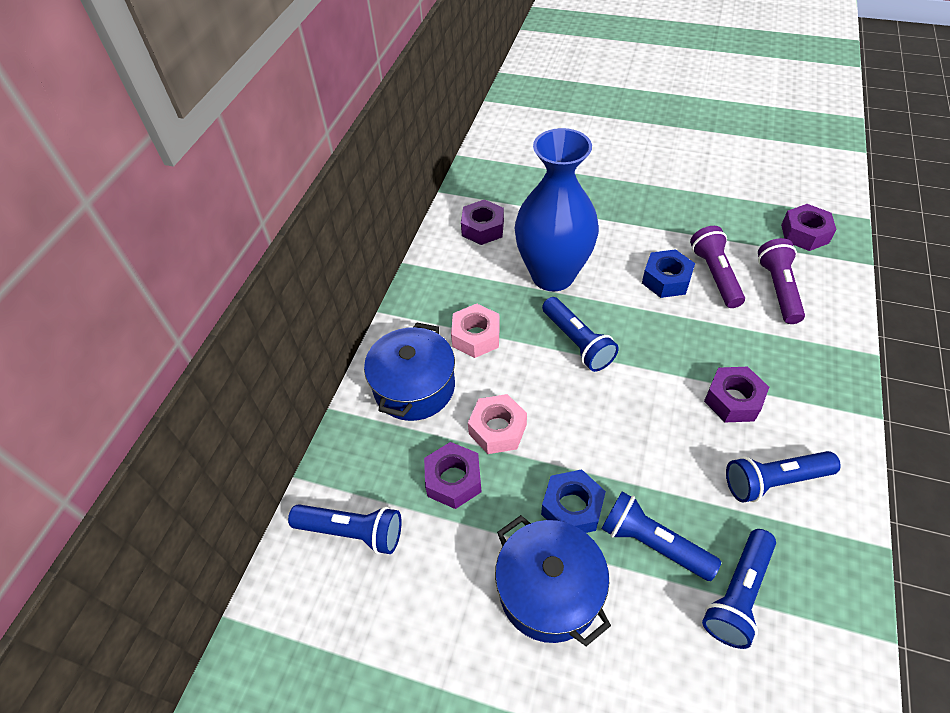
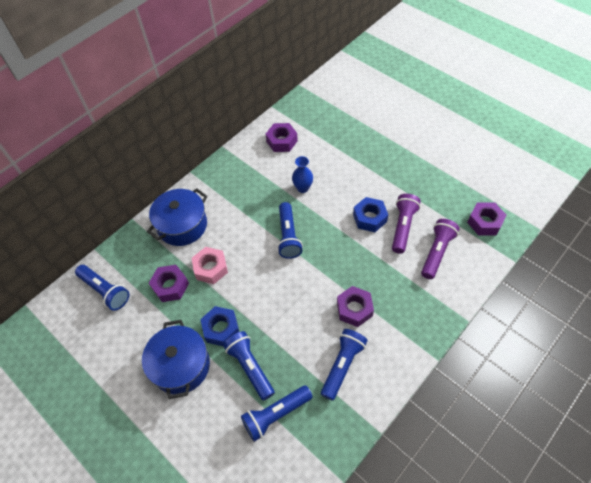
camera: 25 degrees right, 5 degrees up
pink nut [451,304,500,358] -> none
blue vase [515,128,599,291] -> blue vase [292,156,313,193], size x0.40
blue flashlight [726,451,841,503] -> blue flashlight turned 105 degrees clockwise [321,329,367,401]

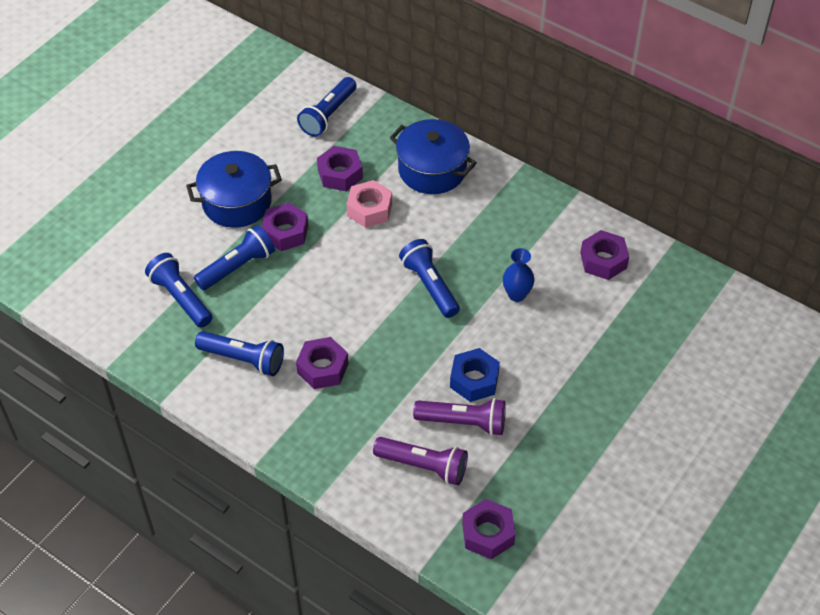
camera: 80 degrees right, 5 degrees down
blue nut [200,306,239,346] -> purple nut [261,202,308,251]
blue flashlight [277,202,303,259] -> blue flashlight turned 75 degrees clockwise [399,239,460,318]

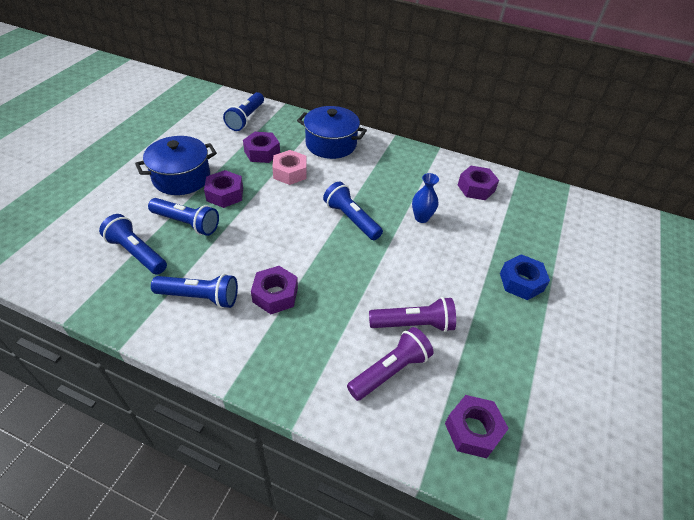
camera: 15 degrees left, 5 degrees down
blue flashlight [194,225,275,291] -> blue flashlight turned 75 degrees clockwise [148,198,219,236]
purple flashlight [373,437,468,485] -> purple flashlight turned 45 degrees counterclockwise [347,327,434,401]
blue nut [450,348,500,402] -> blue nut moved to [500,254,550,300]

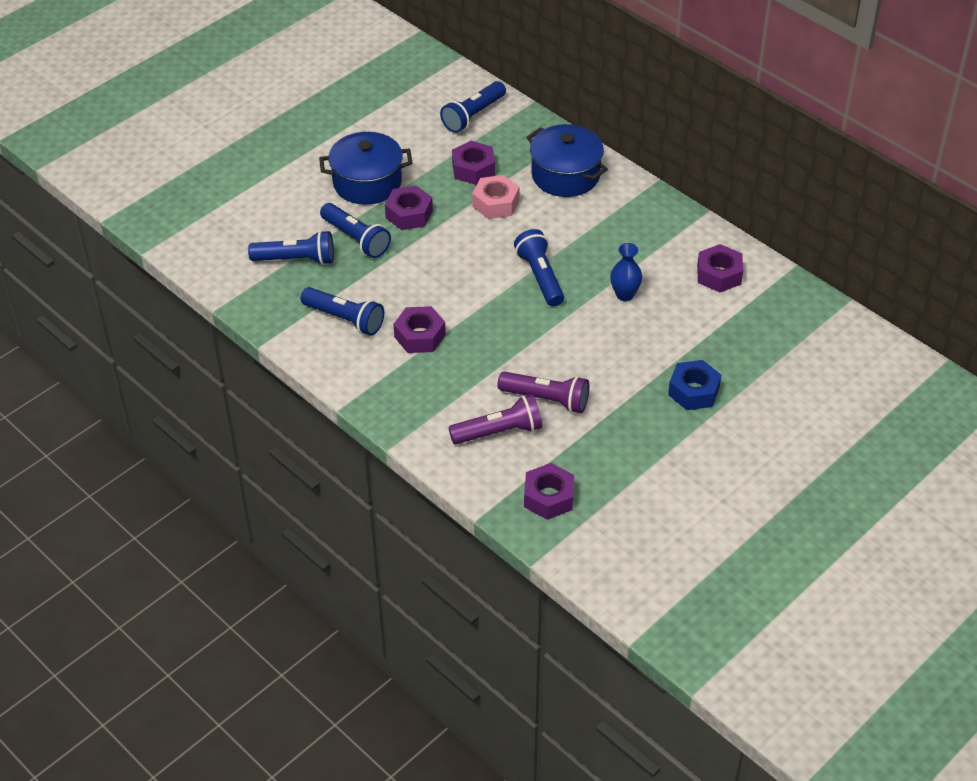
camera: 25 degrees right, 0 degrees up
blue flashlight [99,214,167,274] -> blue flashlight turned 120 degrees clockwise [248,230,334,265]

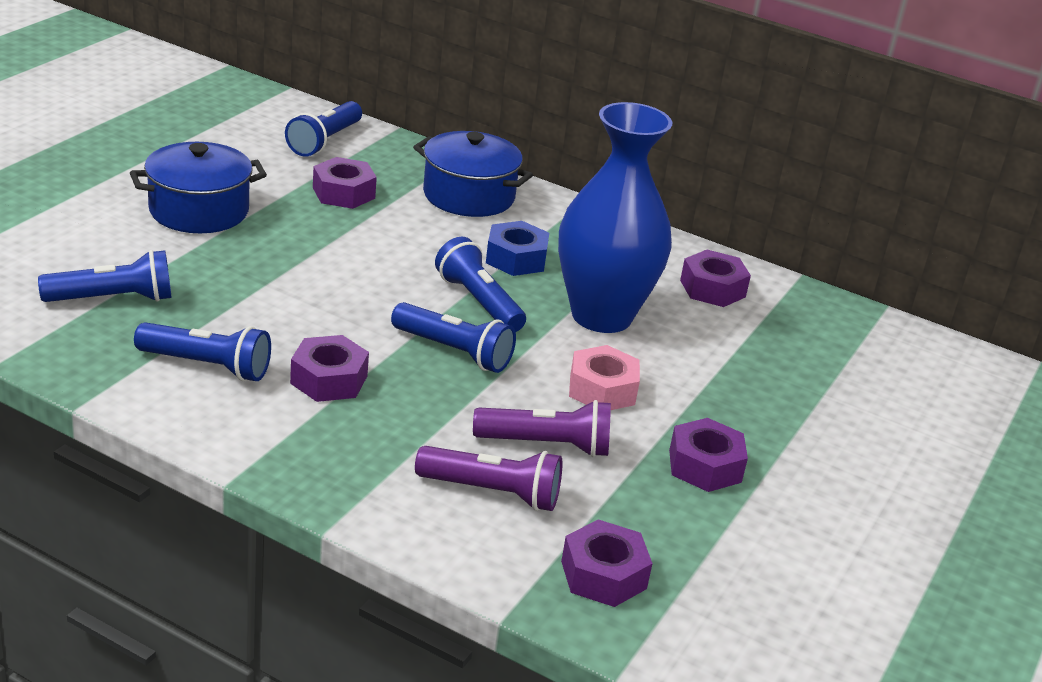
camera: 20 degrees left, 15 degrees down
blue flashlight [320,203,391,258] -> blue flashlight moved to [391,302,516,373]
purple nut [385,186,433,230] -> purple nut moved to [669,418,748,492]
purple flashlight [448,394,542,444] -> purple flashlight turned 45 degrees clockwise [415,446,562,511]
pink nut [472,175,519,219] -> pink nut moved to [569,345,640,410]
blue vase [610,243,642,301] -> blue vase [558,102,672,333], size x2.47
blue nut [668,360,721,410] -> blue nut moved to [486,221,549,276]

